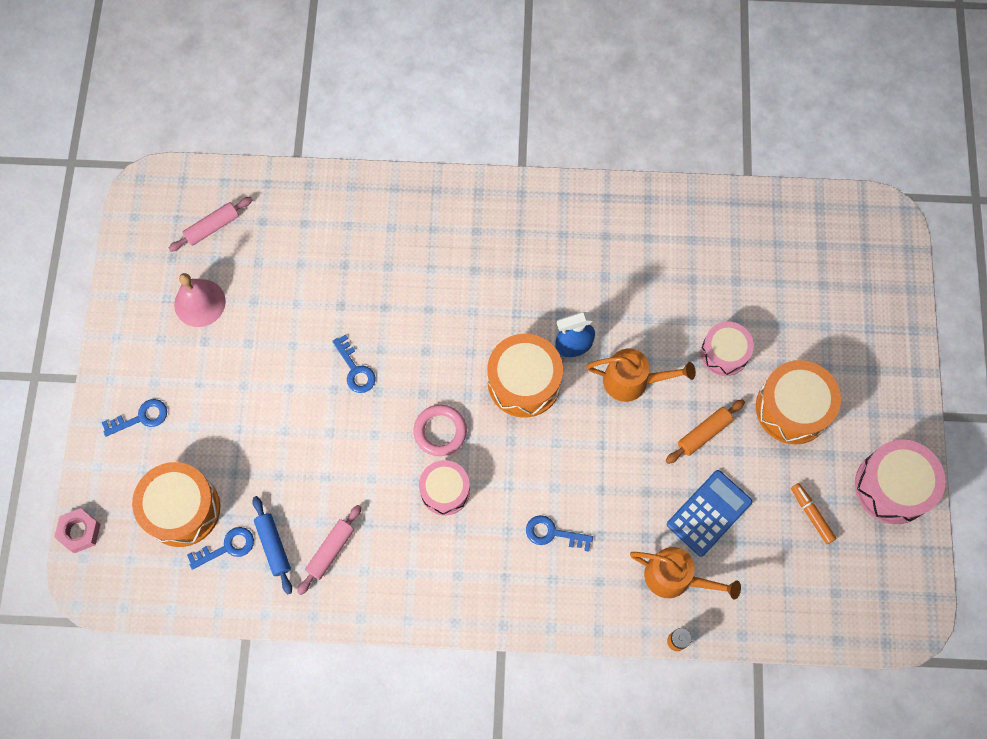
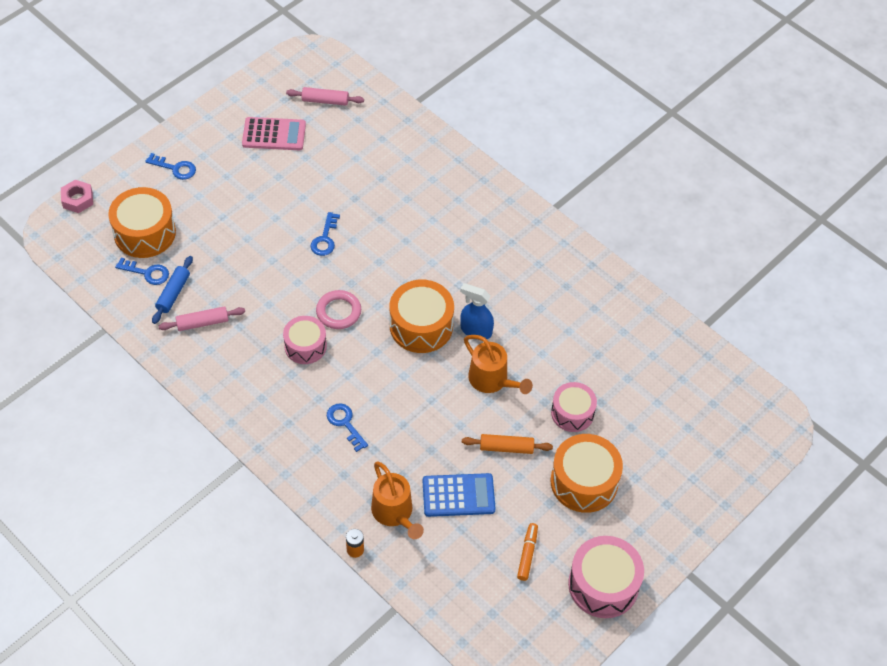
camera: 40 degrees right, 15 degrees down
pink bell [174,273,226,327] -> pink calculator [242,117,306,150]

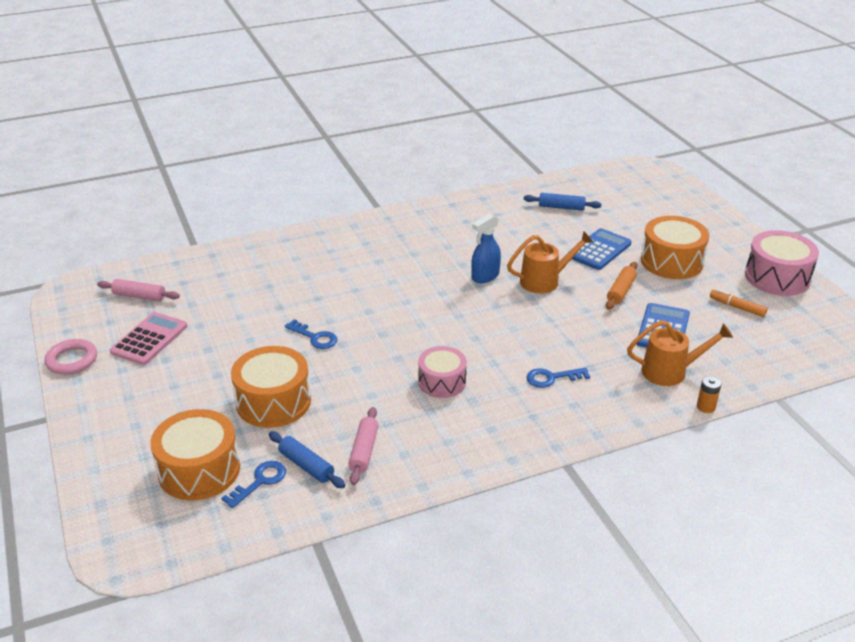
camera: 65 degrees left, 20 degrees down
pink nut [61,180,93,213] -> none
blue key [145,153,196,180] -> none
pink rolling pin [286,87,364,106] -> pink rolling pin turned 75 degrees clockwise [97,279,180,301]
pink ring [316,290,361,329] -> pink ring moved to [45,339,97,374]
orange drum [390,280,454,353] -> orange drum moved to [231,346,311,428]
pink drum [551,382,597,432] -> blue calculator [572,228,632,270]
none -> blue rolling pin [524,193,601,211]

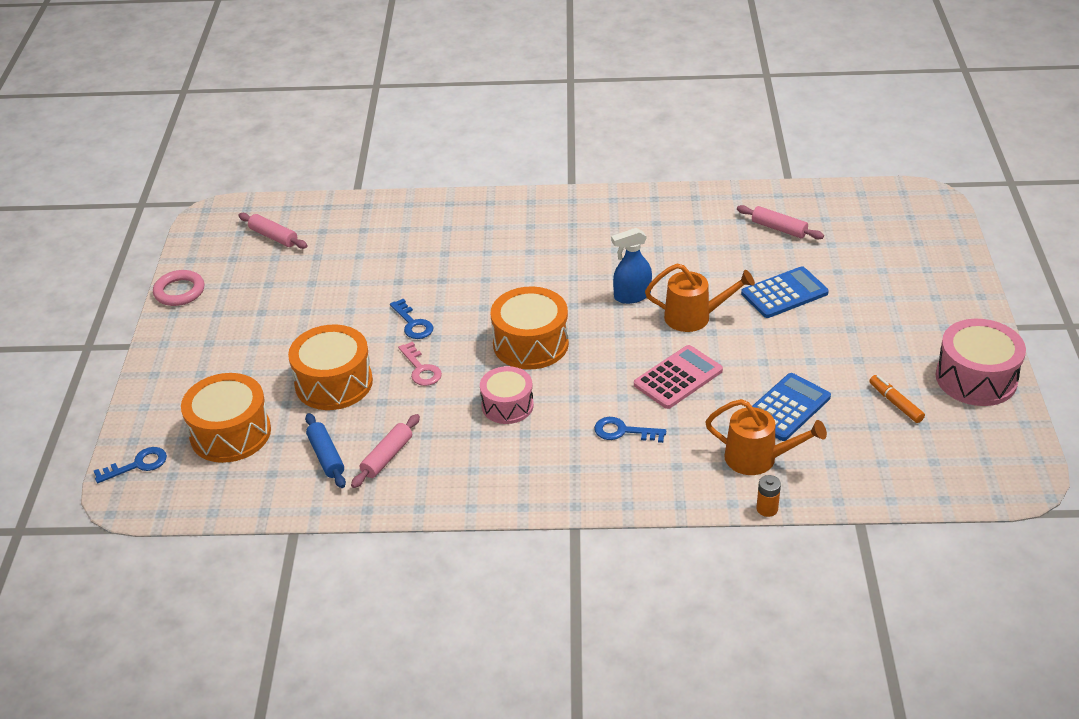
camera: 25 degrees right, 5 degrees up
pink calculator [110,312,187,365] -> pink calculator moved to [634,345,723,409]
blue key [222,461,286,508] -> blue key moved to [94,447,167,483]
blue rolling pin [524,193,601,211] -> pink rolling pin [737,205,824,239]
orange rolling pin [606,262,637,310] -> none
orange drum [641,216,709,279] -> orange drum moved to [491,287,569,369]
none -> pink key [398,342,442,386]

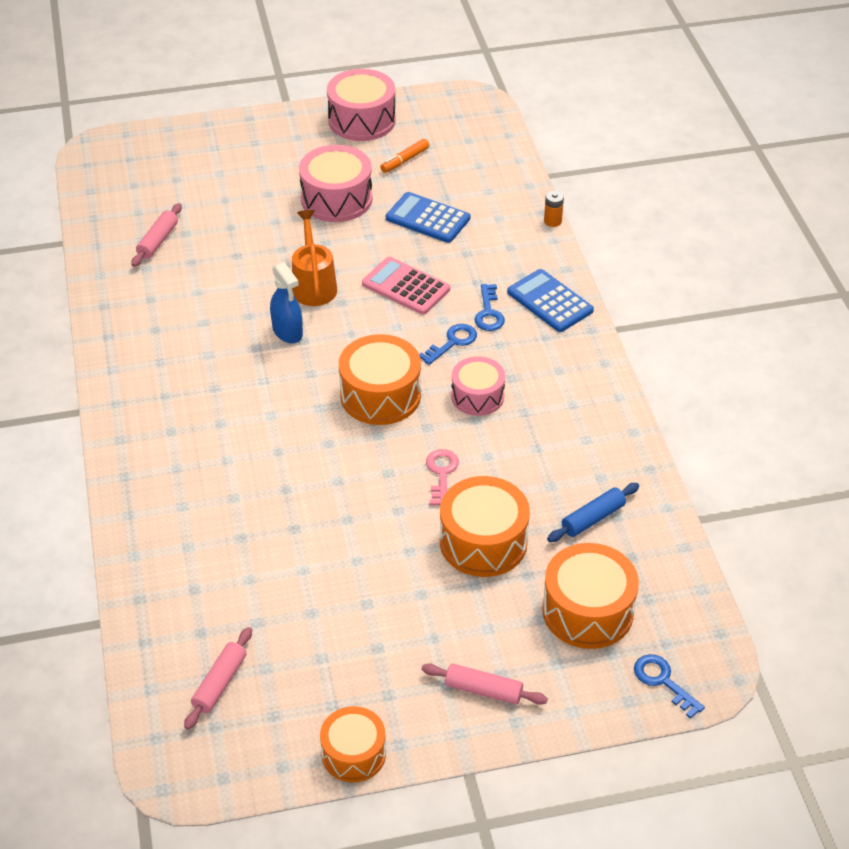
camera: 105 degrees left, 5 degrees up
pink ring [153,270,205,306] -> orange drum [320,706,386,782]
pink rolling pin [351,414,420,488] -> pink rolling pin moved to [421,664,548,705]
blue key [390,299,434,339] -> blue key moved to [419,324,477,365]
pink key [398,342,442,386] -> pink key turned 45 degrees counterclockwise [426,449,459,505]
orange watering can [705,399,827,475] -> none
blue calculator [741,266,829,318] -> blue calculator moved to [507,269,594,332]
none -> pink drum [299,145,372,222]

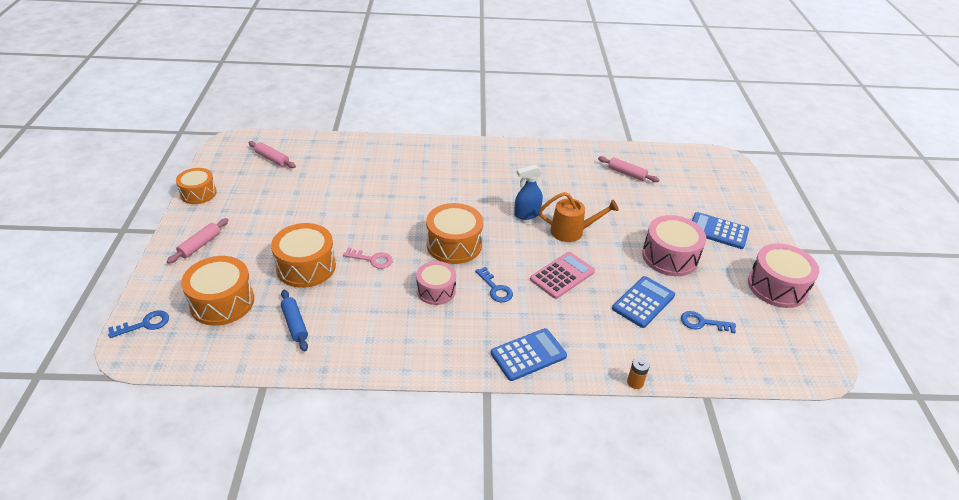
camera: 100 degrees right, 5 degrees down
orange marker [380,139,429,173] -> none
blue key [474,284,505,331] -> blue key moved to [681,311,736,333]
none -> blue calculator [692,212,749,249]

